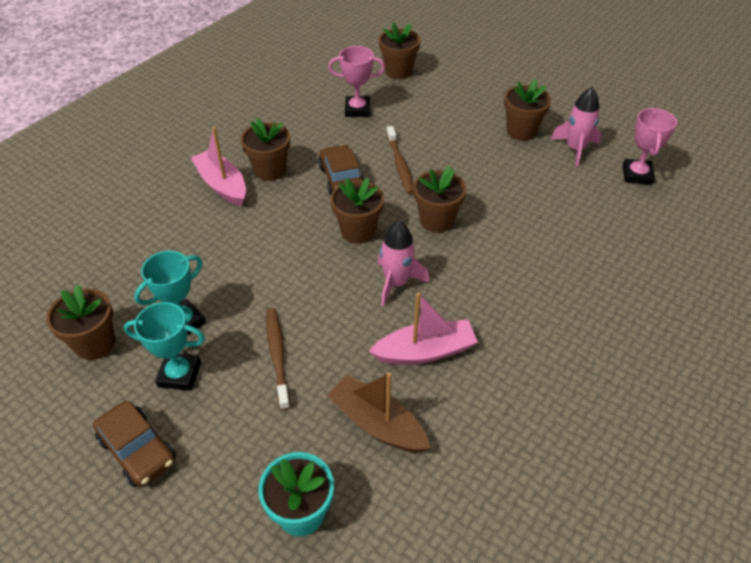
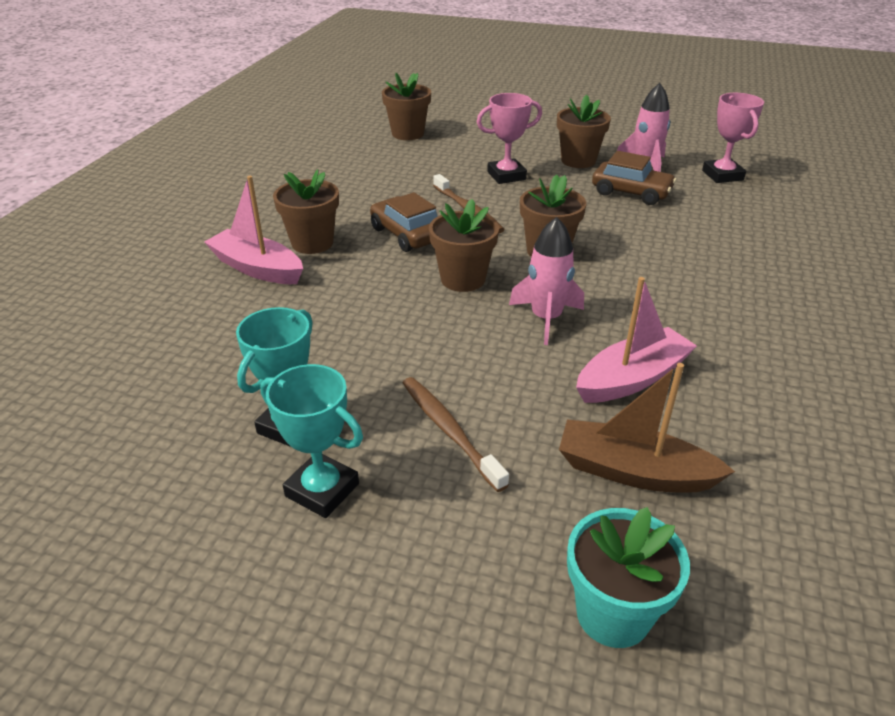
camera: 20 degrees left, 10 degrees down
brown flower pot [46,285,115,360] -> none
brown car [93,400,176,487] -> brown car moved to [592,151,676,205]
turquoise trophy [124,302,205,391] -> turquoise trophy turned 45 degrees clockwise [260,364,363,518]
pink trophy [328,46,385,117] -> pink trophy moved to [477,93,542,184]

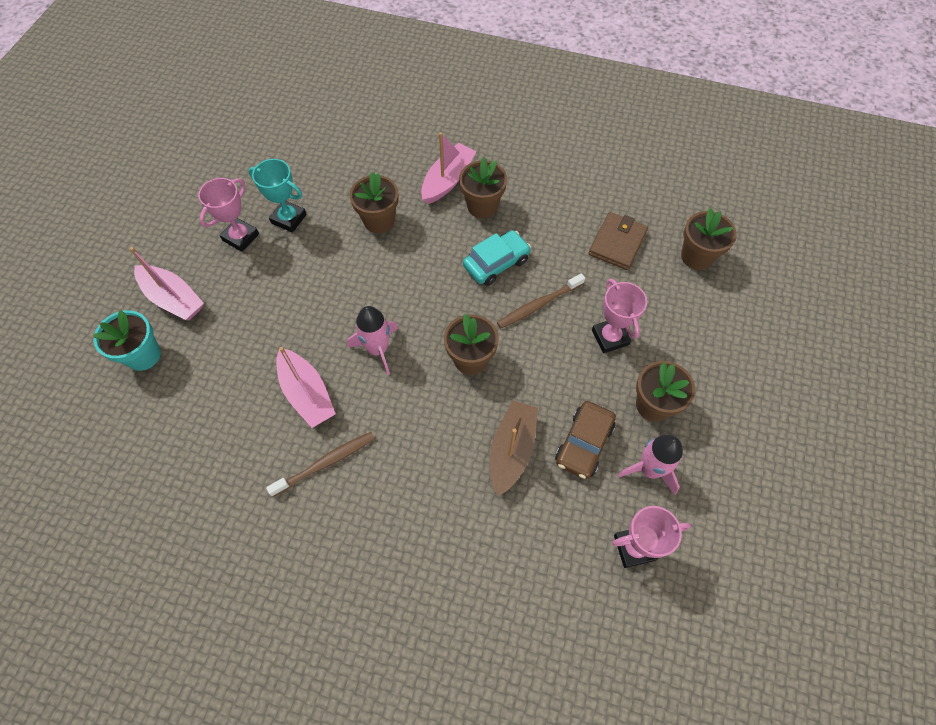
camera: 90 degrees right, 25 degrees up
turquoise trophy [260,364,363,518] -> pink trophy [198,178,259,252]
brown car [370,192,438,252] -> turquoise car [463,230,531,286]
brown toothbrush [403,377,509,492] -> brown toothbrush moved to [266,432,375,497]
brown flower pot [429,199,499,292] -> brown flower pot moved to [349,171,399,233]
brown boat [559,363,735,493] -> brown boat moved to [490,400,538,497]
none -> pink boat [130,247,204,320]
none -> brown wallet [589,212,648,270]

